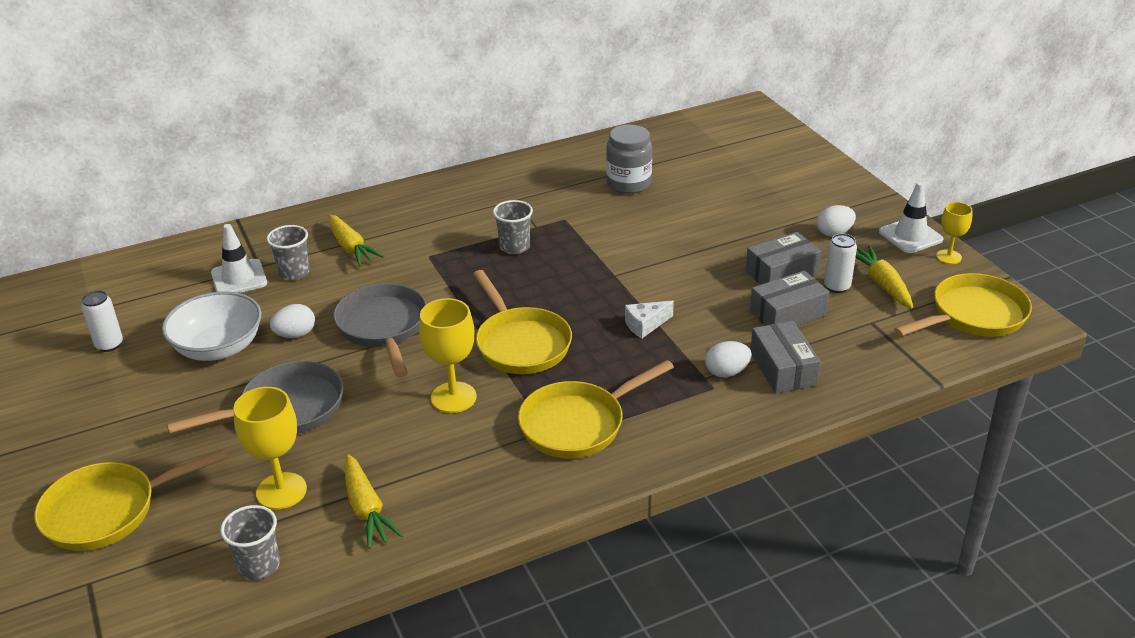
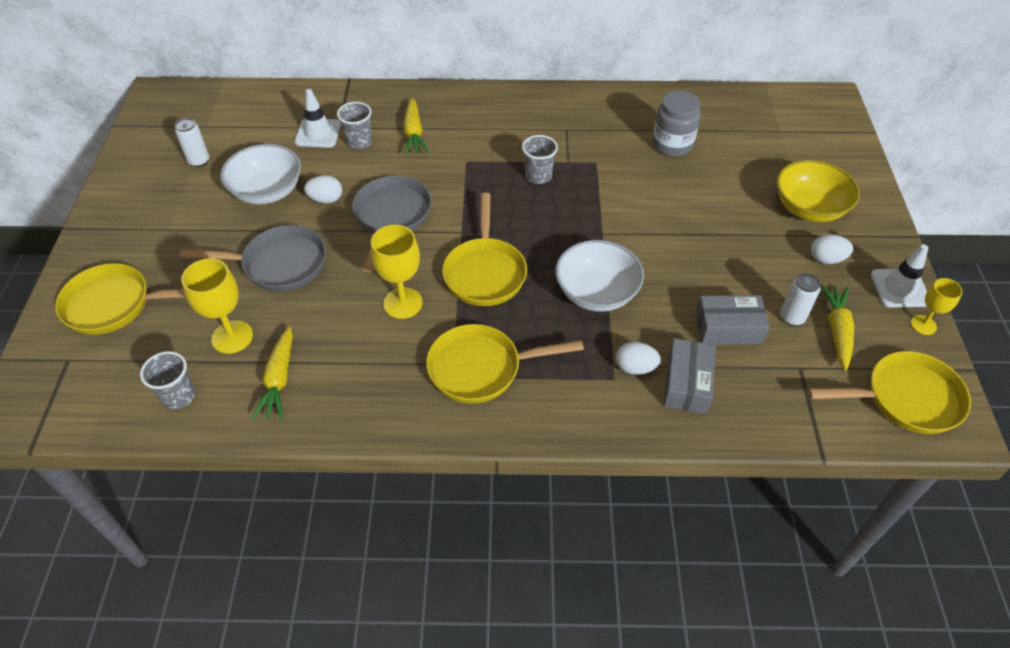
camera: 25 degrees right, 15 degrees up
white cheese [625,301,674,338] -> white bowl [555,240,644,312]
grey box [746,232,821,285] -> none
none -> yellow bowl [777,160,860,222]

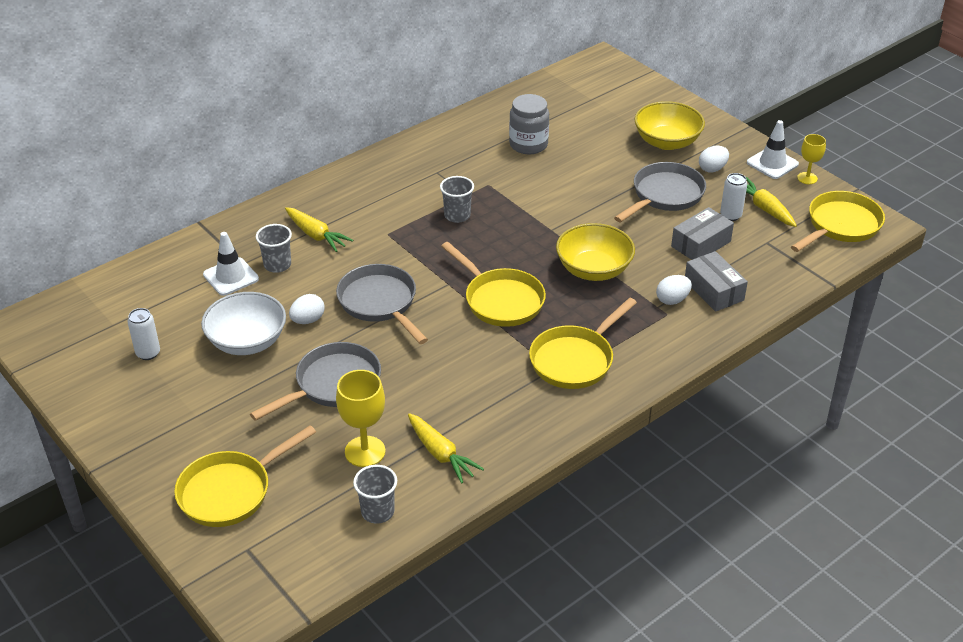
camera: 40 degrees left, 10 degrees down
yellow goblet [371,225,422,319] -> none
white bowl [555,240,644,312] -> yellow bowl [556,223,635,281]
none -> grey pan [614,162,706,222]

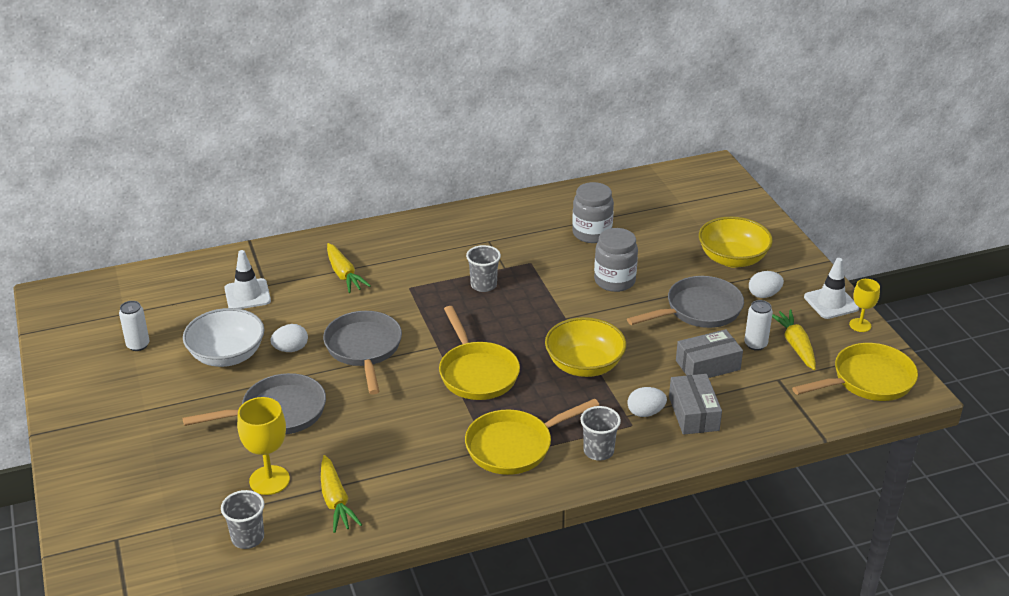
camera: 20 degrees right, 5 degrees down
yellow pan [174,425,316,527] -> none
grey cup [256,224,292,273] -> grey cup moved to [581,406,621,461]
none -> grey jar [594,228,638,292]

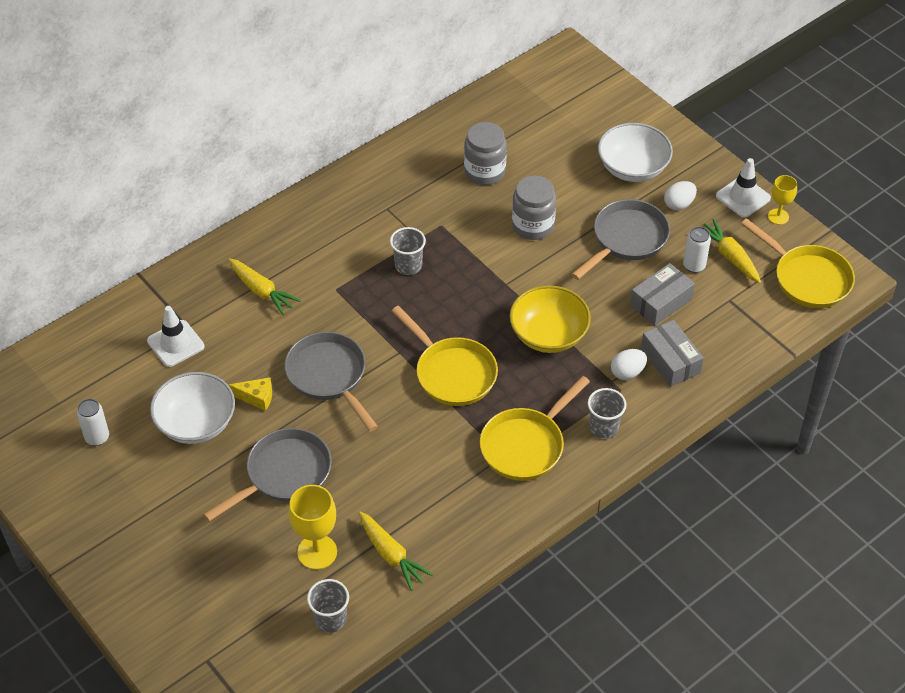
camera: 20 degrees left, 15 degrees up
white egg [270,324,308,352] -> yellow cheese [228,377,272,411]
yellow bowl [699,217,773,268] -> white bowl [598,123,673,182]
yellow pan [792,343,918,401] -> yellow pan turned 90 degrees clockwise [741,218,855,308]

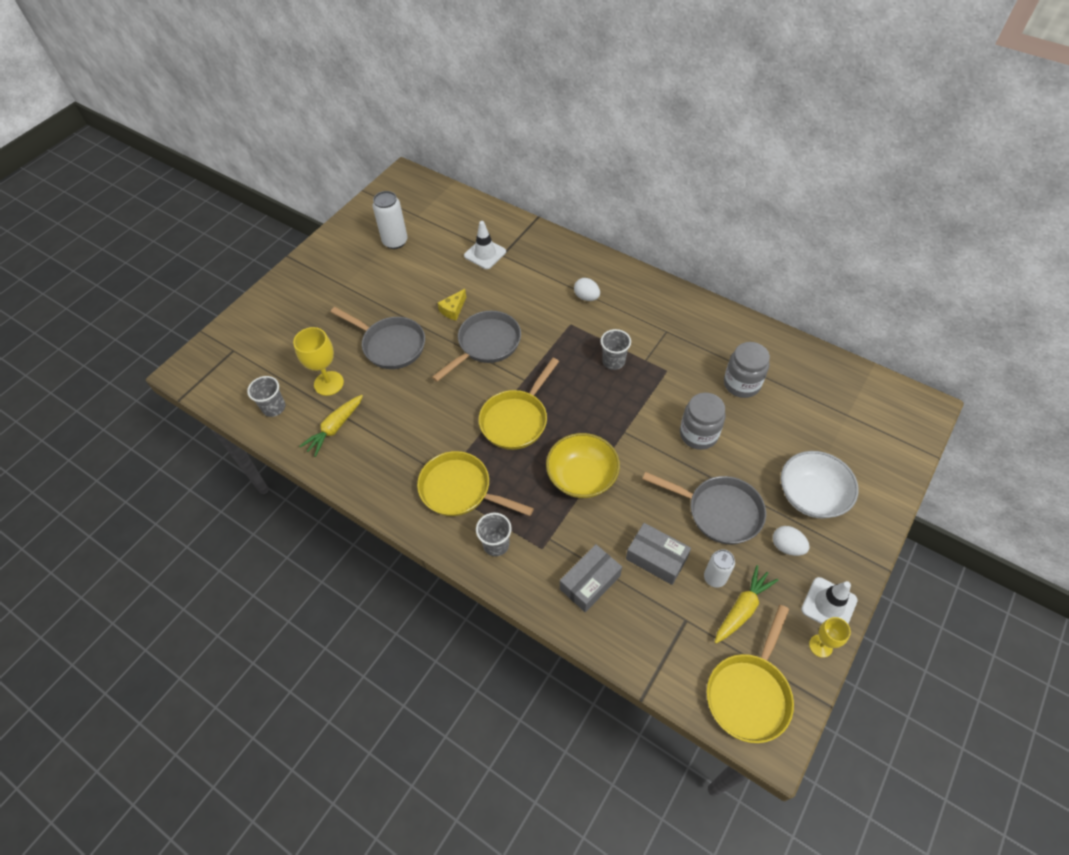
camera: 75 degrees right, 5 degrees up
white can [77,399,109,446] -> white can [373,191,408,249], size x1.53
white bowl [150,372,235,444] -> none
yellow carrot [228,258,301,315] -> none
yellow cheese [228,377,272,411] -> yellow cheese turned 45 degrees clockwise [438,289,466,321]
white egg [611,349,647,380] -> white egg moved to [574,278,600,301]

